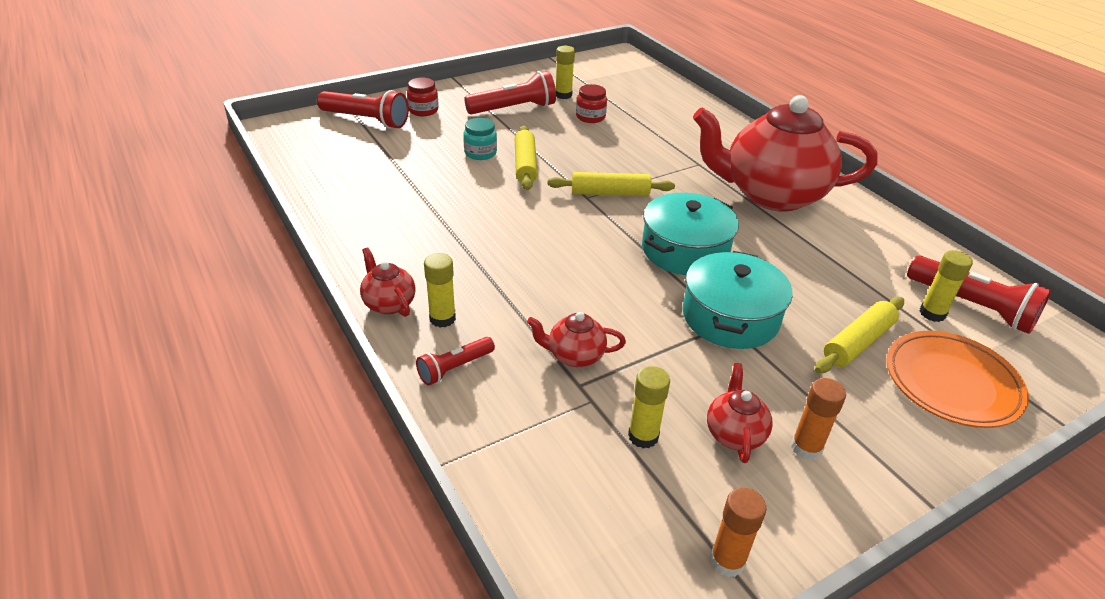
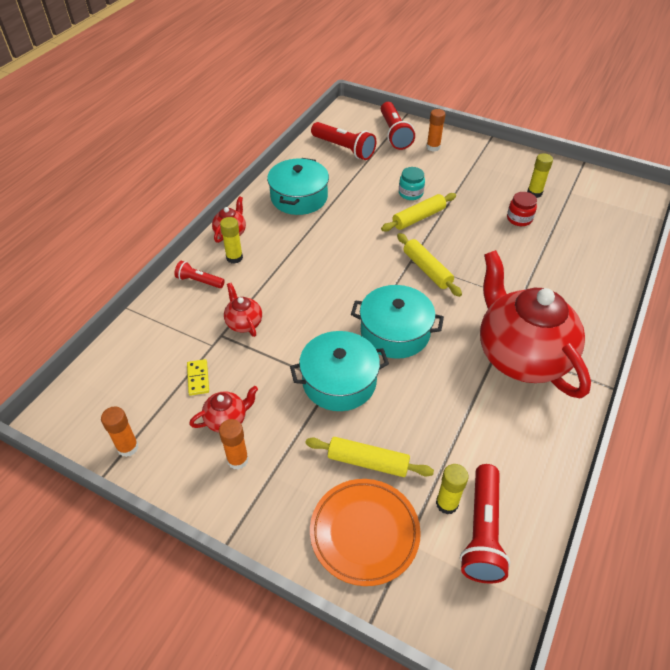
camera: 60 degrees right, 10 degrees up
red jar [407,78,438,116] -> orange glue stick [427,109,445,151]
red flashlight [464,71,556,114] -> red flashlight moved to [311,122,376,160]
yellow glue stick [628,366,670,448] -> yellow domino [187,359,209,396]
none -> turquoise pot [267,158,329,215]

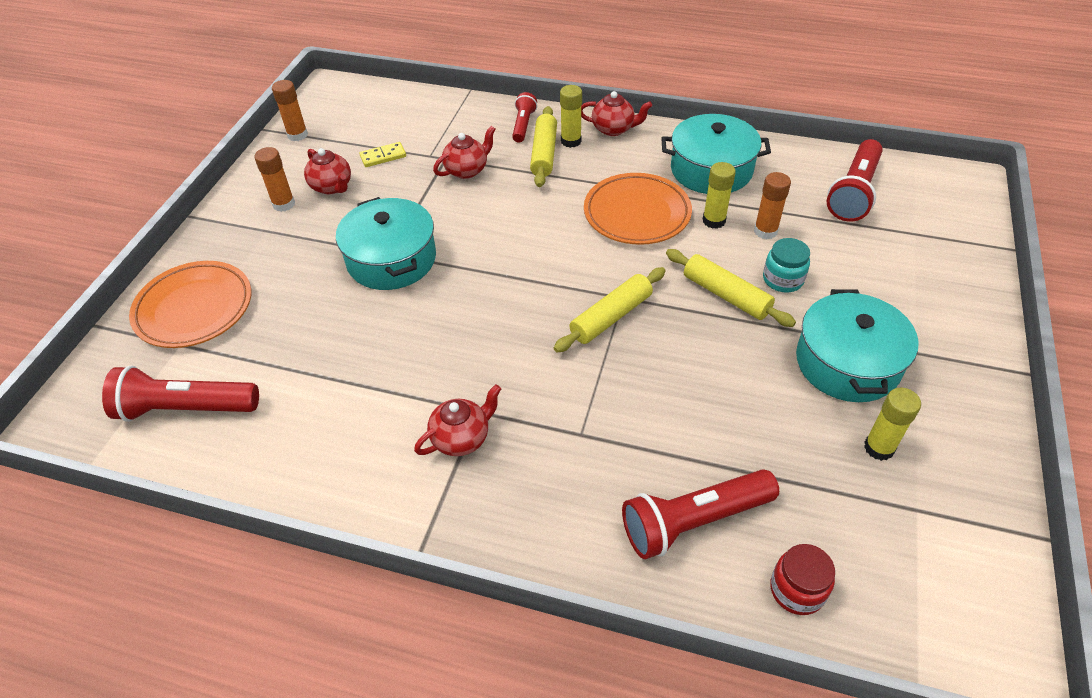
camera: 80 degrees right, 0 degrees up
yellow rolling pin [305,437,434,477] -> yellow rolling pin moved to [530,106,557,187]
turquoise pot [351,285,444,359] -> turquoise pot moved to [796,289,919,402]
red flashlight [381,102,415,150] -> red flashlight moved to [622,469,779,559]
orange glue stick [427,109,445,151] -> orange glue stick moved to [754,172,791,239]
yellow glue stick [436,464,469,515] -> yellow glue stick moved to [703,162,736,229]
red teapot [480,250,591,399] -> red teapot [414,384,501,456], size x0.41
red jar [507,192,537,226] -> red jar moved to [770,544,835,615]
none -> orange plate [584,173,692,245]

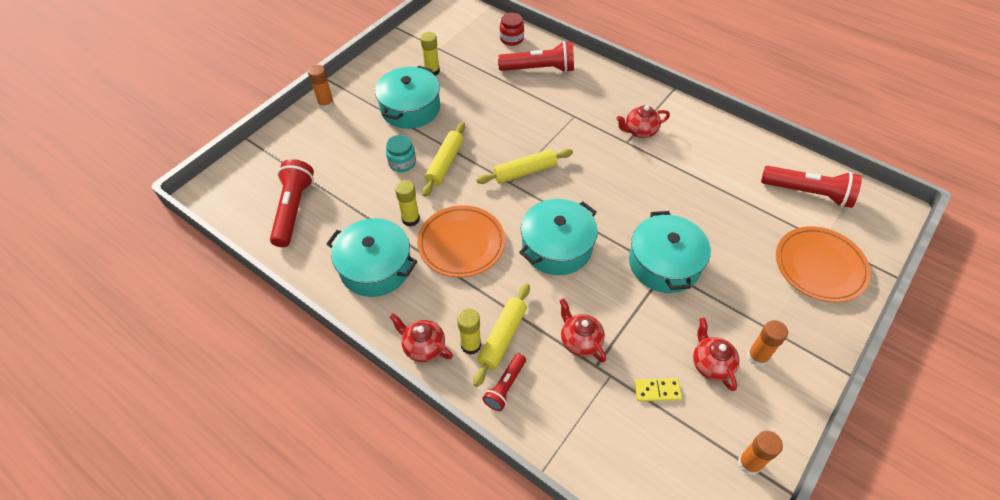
camera: 160 degrees left, 5 degrees up
red teapot [433,126,496,179] -> red teapot turned 75 degrees clockwise [560,299,606,362]
yellow rolling pin [666,249,796,327] -> yellow rolling pin turned 45 degrees clockwise [422,122,465,197]
orange glue stick [754,172,791,239] -> orange glue stick moved to [308,65,334,110]
red flashlight [827,139,883,221] -> red flashlight turned 45 degrees counterclockwise [270,159,314,247]
none -> turquoise pot [519,199,598,275]

